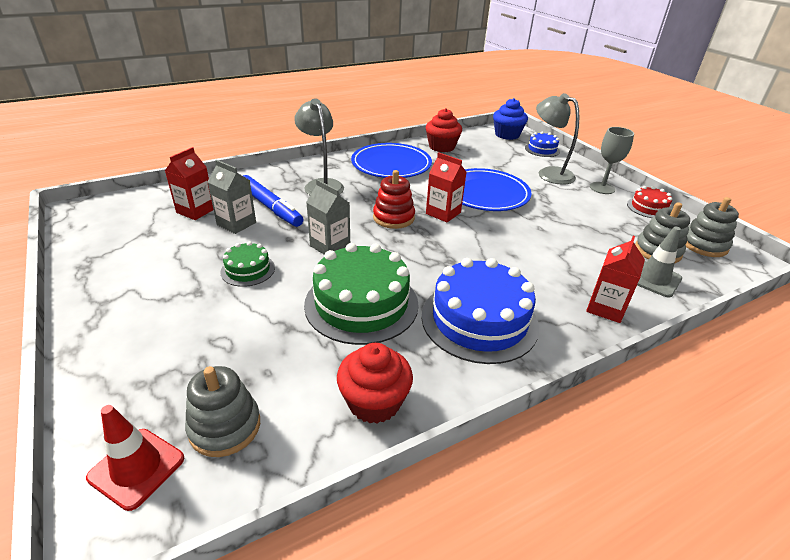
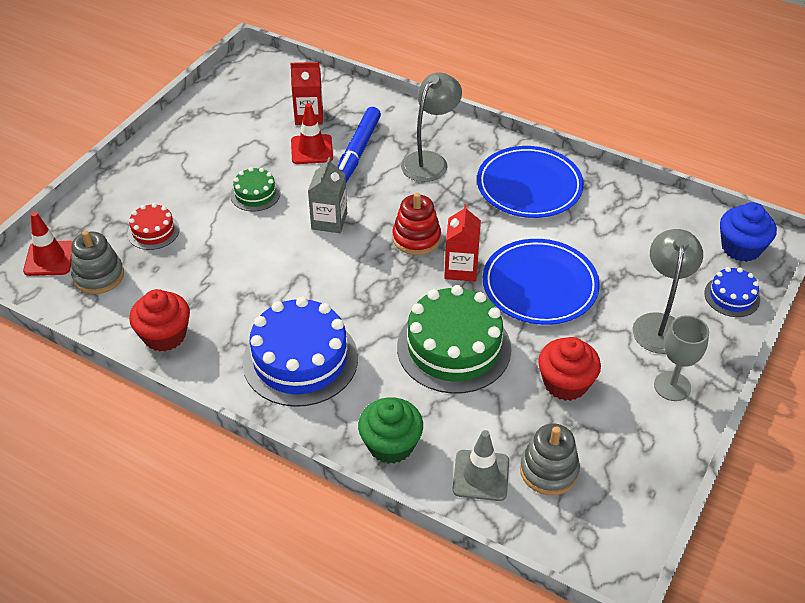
camera: 60 degrees right, 10 degrees up
grey carton [208,160,256,234] -> red traffic cone [291,103,333,164]
green cake [304,243,419,345] -> green cake moved to [397,285,511,394]
red cupcake [426,108,462,152] -> red cupcake moved to [538,337,601,401]
red carton [586,236,645,323] -> green cupcake [358,397,423,464]
red cake [627,186,672,218] -> red cake moved to [127,203,180,250]
grey stacking toy [685,197,739,257] -> none

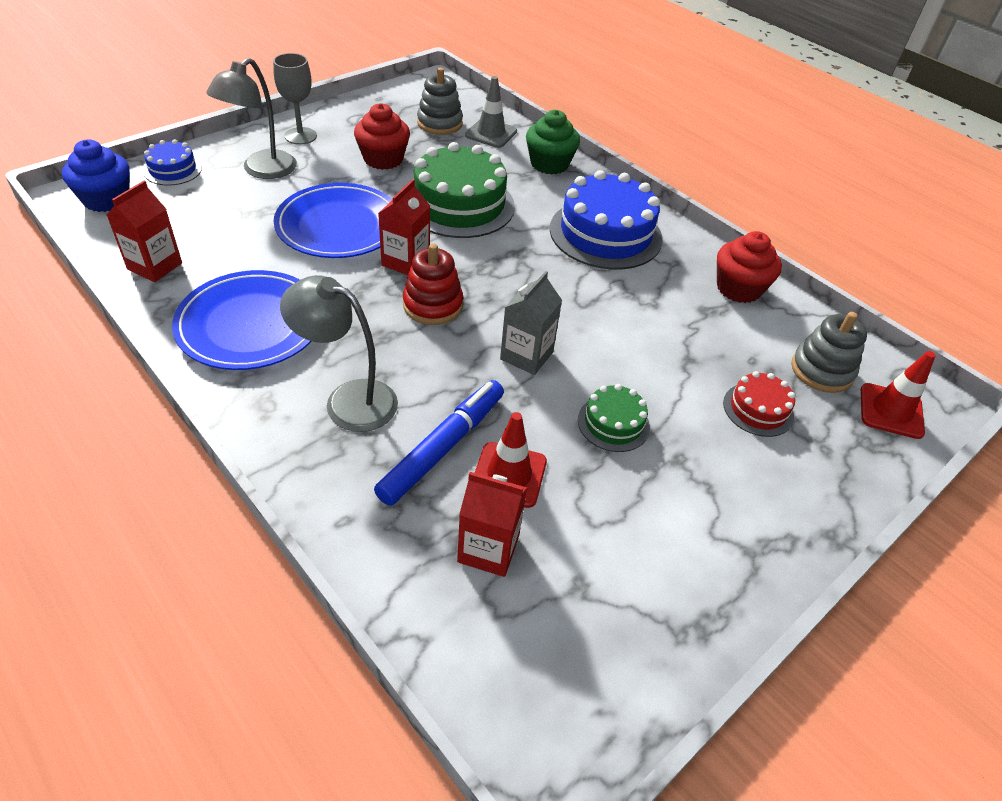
camera: 165 degrees left, 0 degrees up
grey lamp [401,72,462,182] -> grey lamp turned 60 degrees clockwise [280,275,398,432]
none -> red carton [107,181,182,282]

